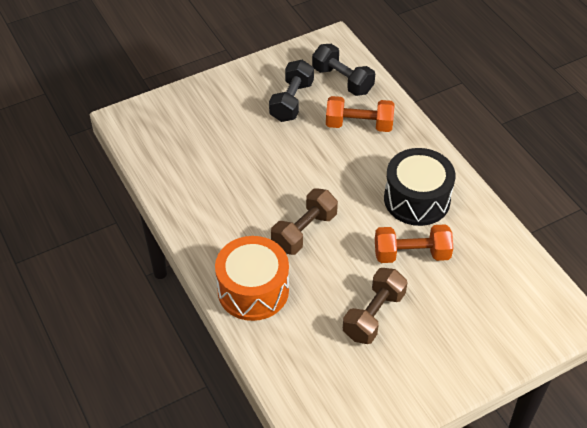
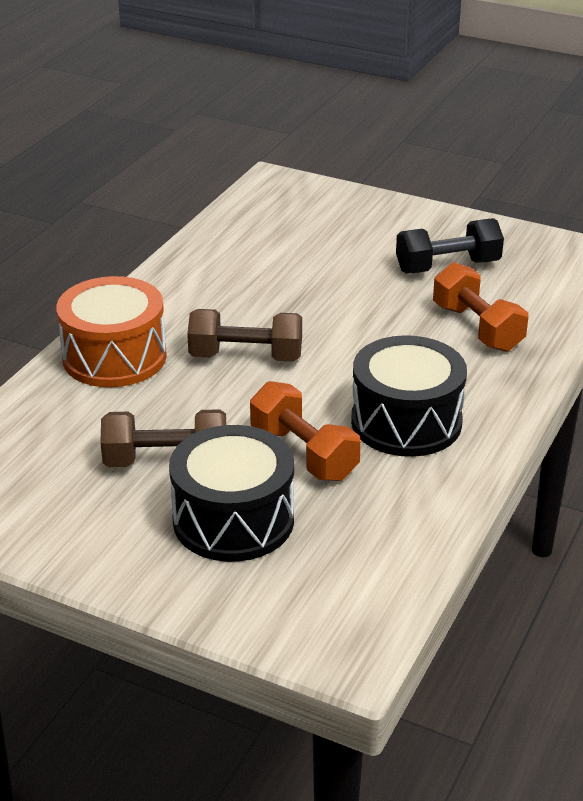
camera: 55 degrees right, 15 degrees down
black dumbbell [312,44,375,96] -> none
none -> black drum [169,425,294,562]

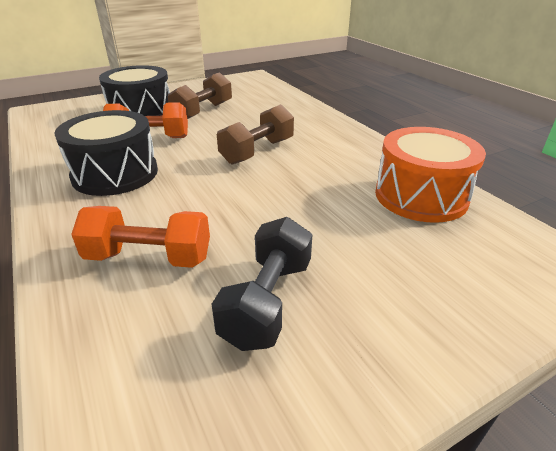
camera: 125 degrees right, 0 degrees up
orange drum [56,276,167,387] -> orange drum moved to [375,127,486,223]

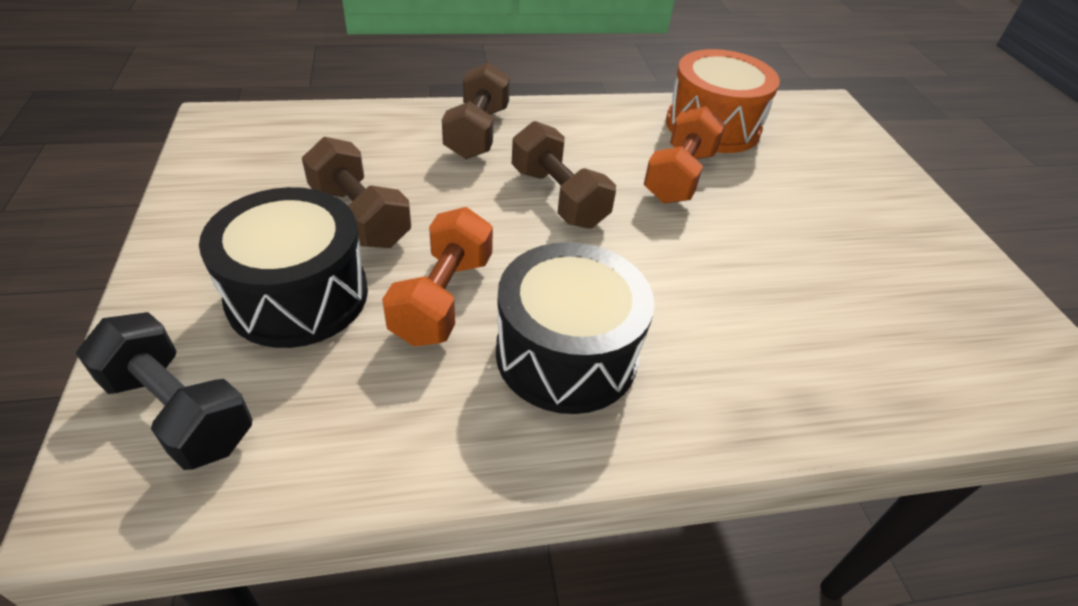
camera: 75 degrees left, 10 degrees up
orange dumbbell [71,206,210,268] -> orange dumbbell moved to [644,106,725,204]
black dumbbell [211,217,312,351] -> black dumbbell moved to [76,312,252,470]
none -> brown dumbbell [442,62,510,159]

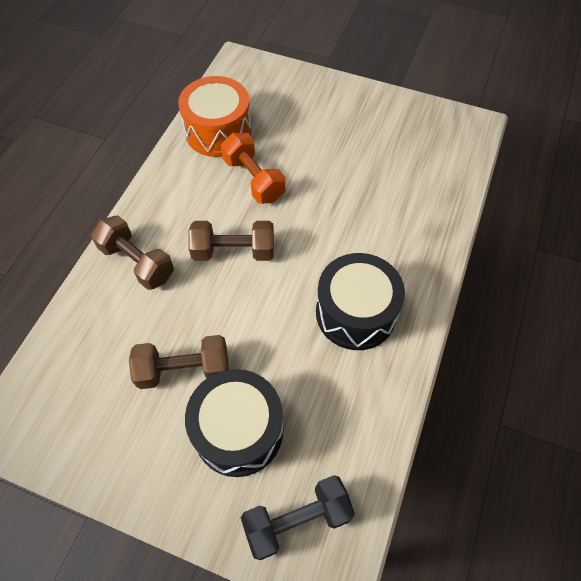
camera: 55 degrees left, 15 degrees up
orange dumbbell [382,207,493,346] -> none

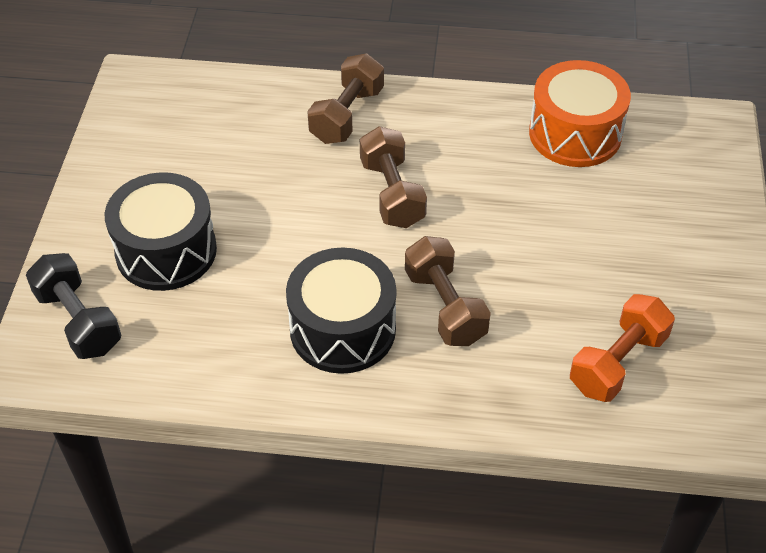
camera: 75 degrees right, 10 degrees down
brown dumbbell [129,335,229,389] -> brown dumbbell moved to [405,236,491,346]
orange dumbbell [221,133,285,204] -> orange dumbbell moved to [570,294,675,402]

